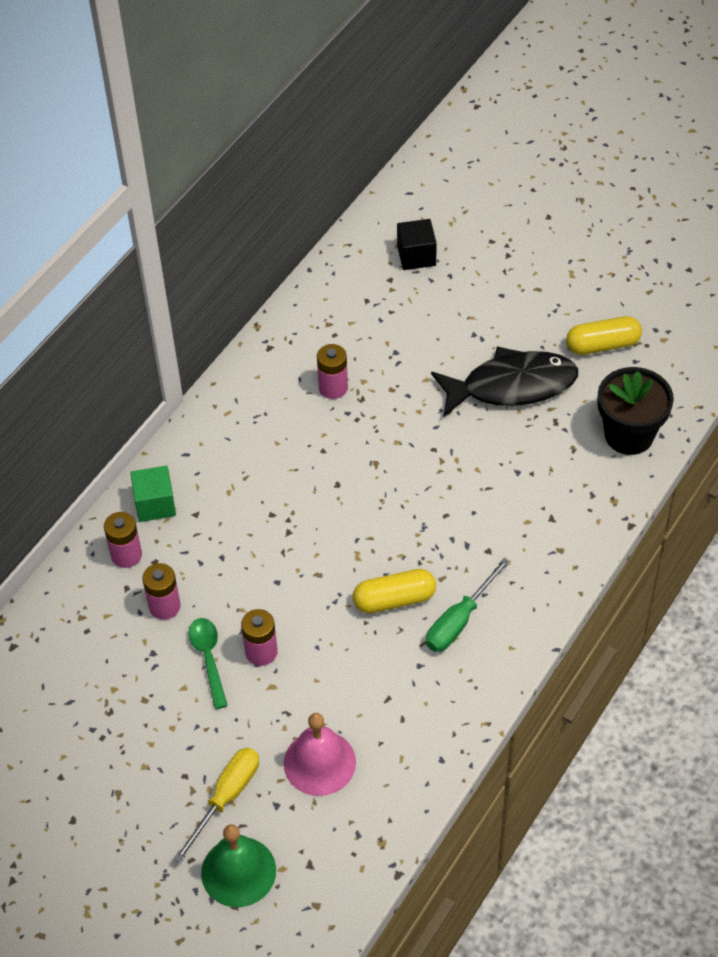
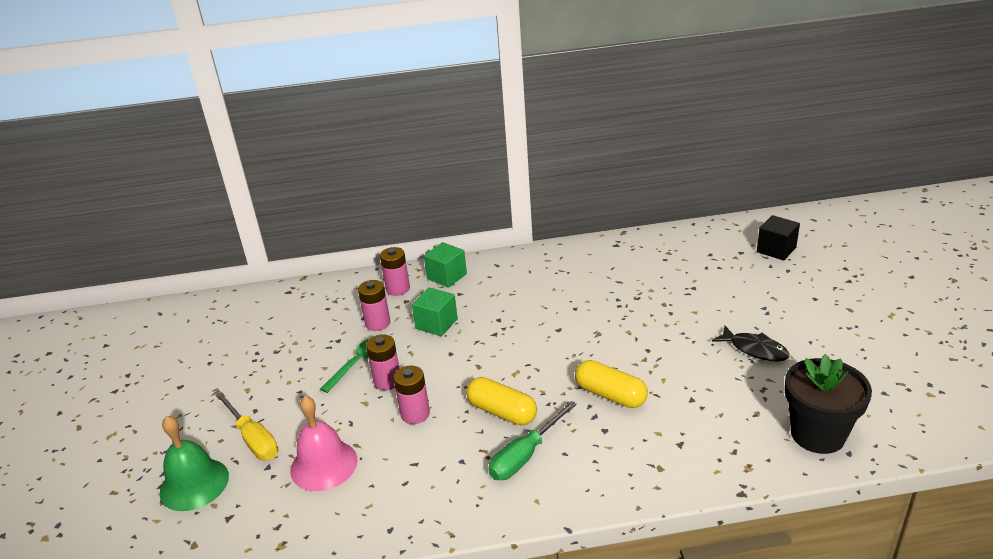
camera: 50 degrees right, 20 degrees down
yellow screwdriver [173,748,259,863] -> yellow screwdriver turned 60 degrees clockwise [215,392,278,460]
pink battery [317,344,348,399] -> pink battery moved to [394,366,430,424]
green screwdriver [426,558,510,652] -> green screwdriver turned 45 degrees counterclockwise [488,401,577,480]
black fish [431,346,578,418] -> black fish [712,326,790,362], size x0.54
yellow capsule [566,316,642,355] -> yellow capsule moved to [575,360,648,408]
none -> green cube [412,287,458,336]

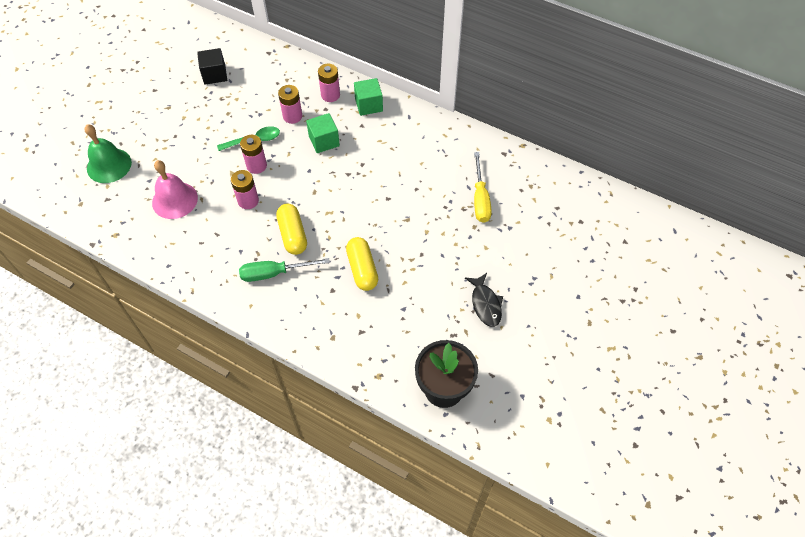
camera: 35 degrees right, 25 degrees up
yellow screwdriver [215,392,278,460] -> yellow screwdriver moved to [474,152,492,223]
black cube [757,215,800,261] -> black cube moved to [197,48,227,85]

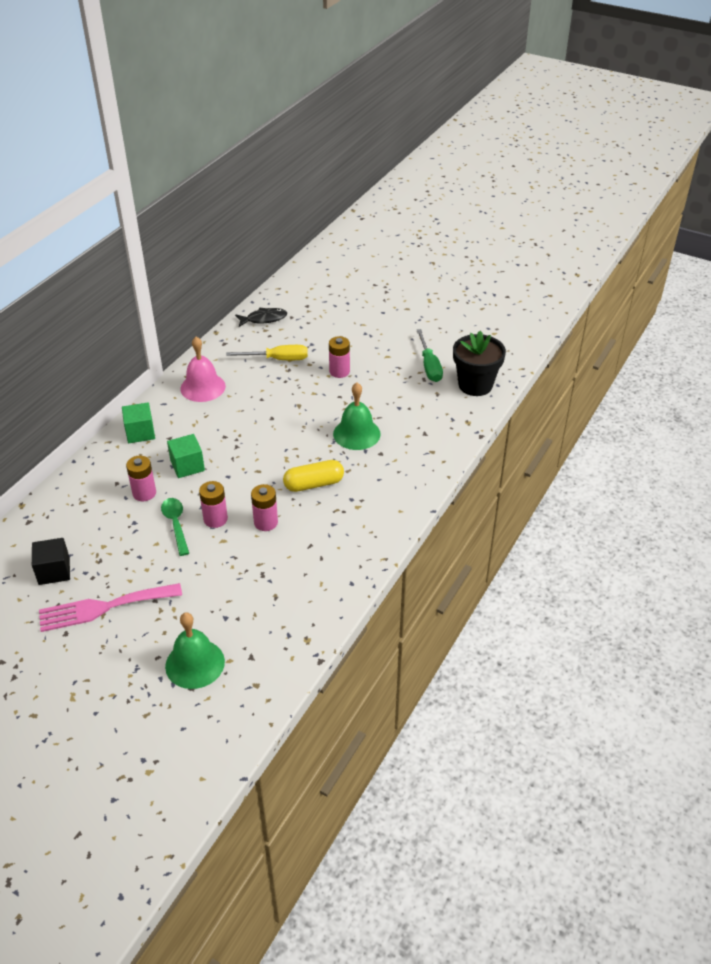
camera: 90 degrees left, 15 degrees down
pink bell [152,160,198,219] -> pink bell moved to [180,337,226,402]
green screwdriver [239,258,330,282] -> green screwdriver moved to [416,329,443,382]
pink battery [318,64,340,102] -> pink battery moved to [329,336,350,378]
yellow capsule [346,237,378,291] -> green bell [333,383,381,450]
black fish [465,273,503,327] -> black fish moved to [235,308,287,327]
none -> pink fork [39,583,182,632]

